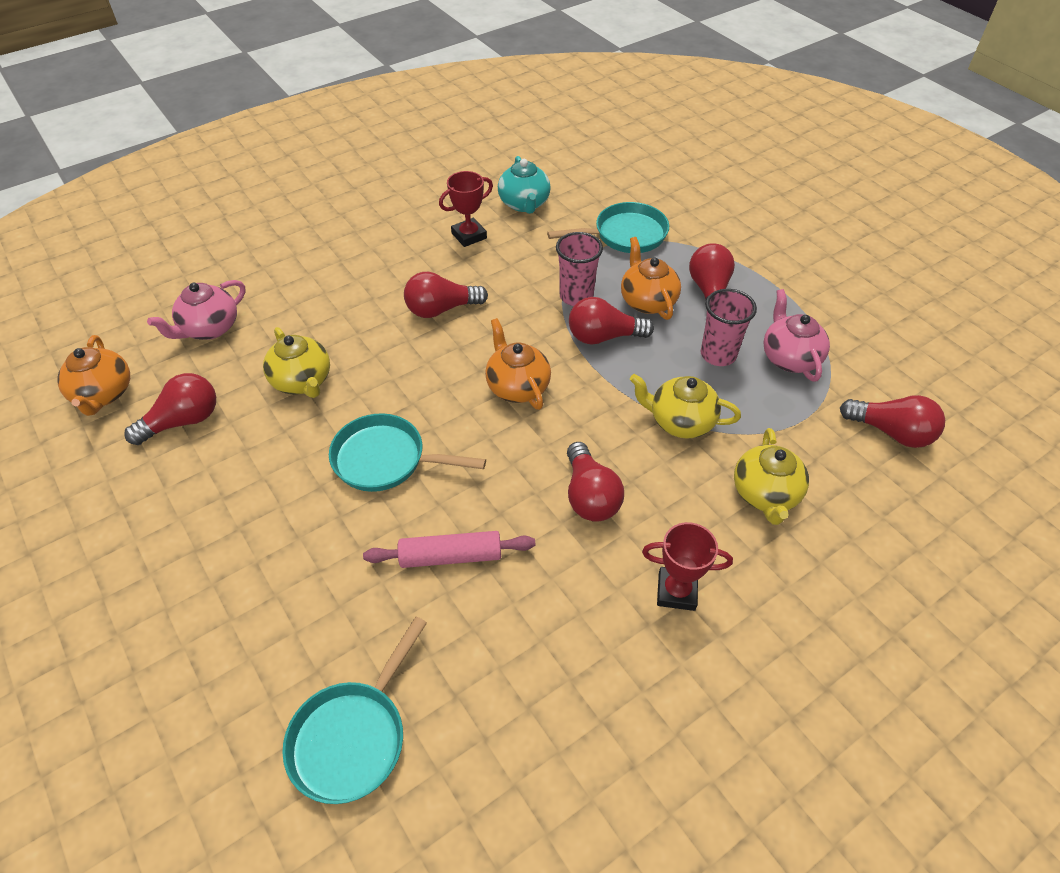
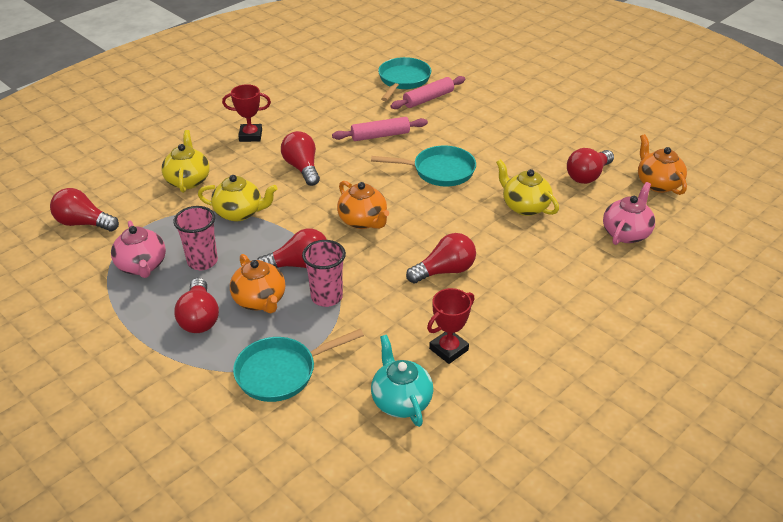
camera: 170 degrees right, 10 degrees down
none -> pink rolling pin [390,76,465,109]

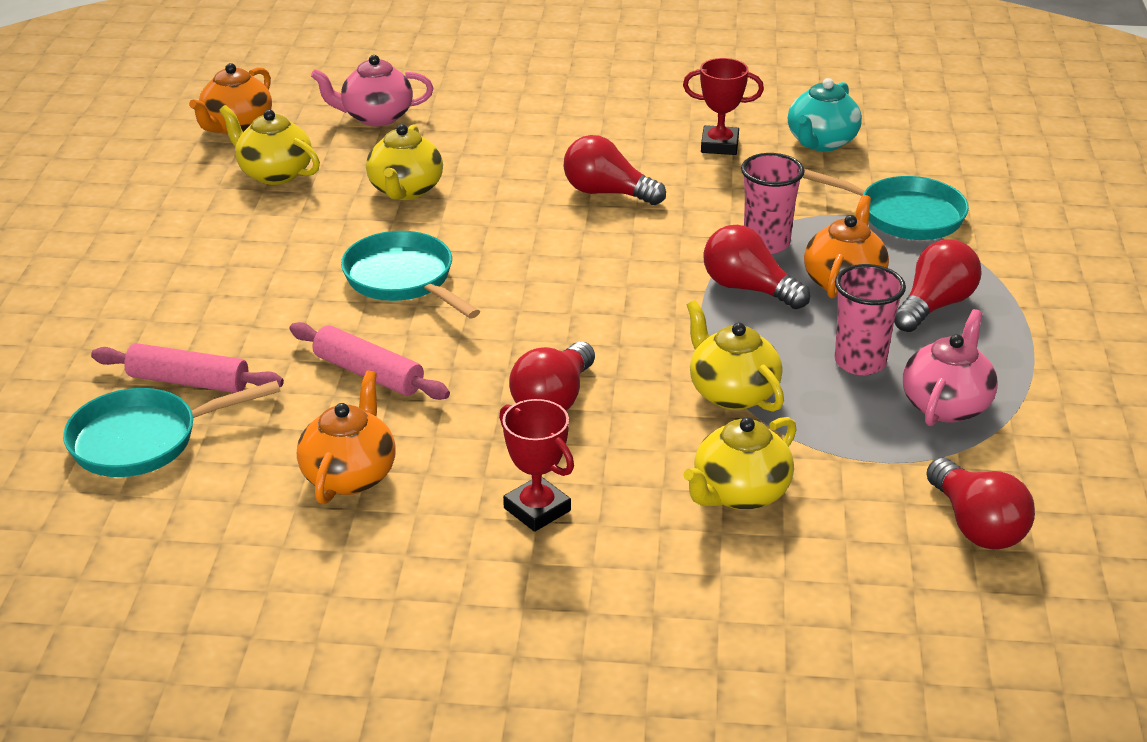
camera: 130 degrees left, 5 degrees down
orange teapot [337,181,389,229] -> orange teapot moved to [297,370,396,504]
red light bulb [567,148,614,184] -> yellow teapot [219,105,320,185]

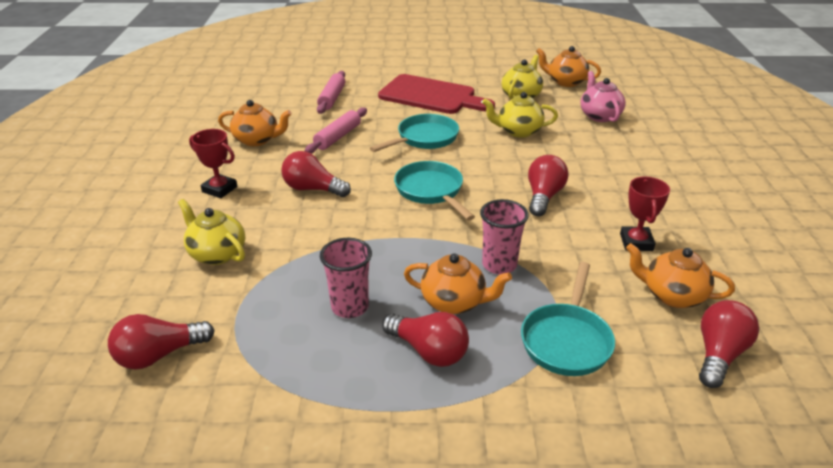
camera: 85 degrees right, 0 degrees up
turquoise pan [63,381,280,477] -> turquoise pan moved to [394,161,475,221]
red trophy [499,399,574,532] -> red trophy turned 75 degrees clockwise [189,129,237,198]
yellow teapot [687,300,784,412] -> none
red light bulb [703,225,810,309] -> red light bulb moved to [699,300,759,388]
turquoise teapot [788,78,862,151] -> orange teapot [626,243,735,308]
pink teapot [903,309,998,426] -> none
none -> red cutting board [378,74,495,114]

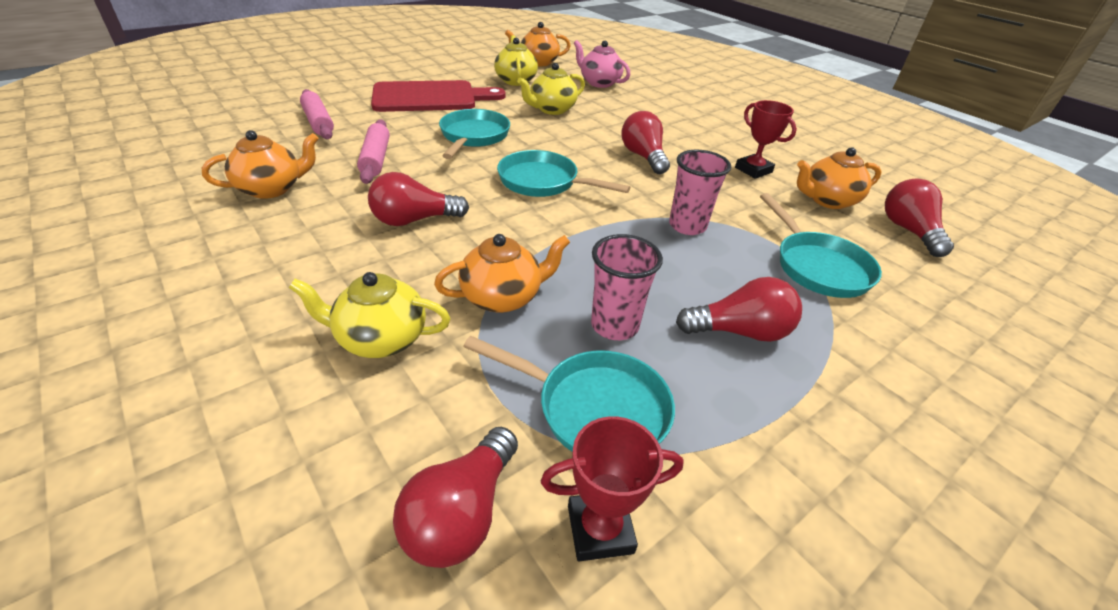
camera: 40 degrees left, 5 degrees up
red trophy [189,129,237,198] -> red trophy moved to [541,416,684,562]
orange teapot [404,253,512,314] -> orange teapot moved to [434,234,570,313]
none -> turquoise pan [463,336,675,452]

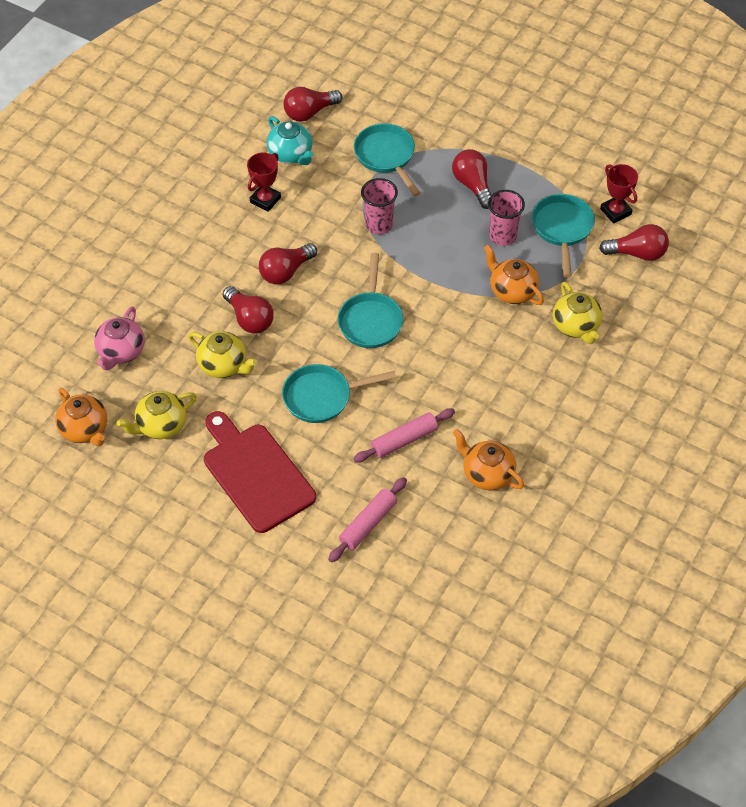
camera: 110 degrees left, 15 degrees up
red light bulb [368,172,469,226] -> red light bulb moved to [223,286,274,334]
turquoise pan [760,193,882,298] -> turquoise pan turned 75 degrees counterclockwise [354,123,421,196]
orange teapot [797,147,882,209] -> turquoise teapot [267,116,313,165]

